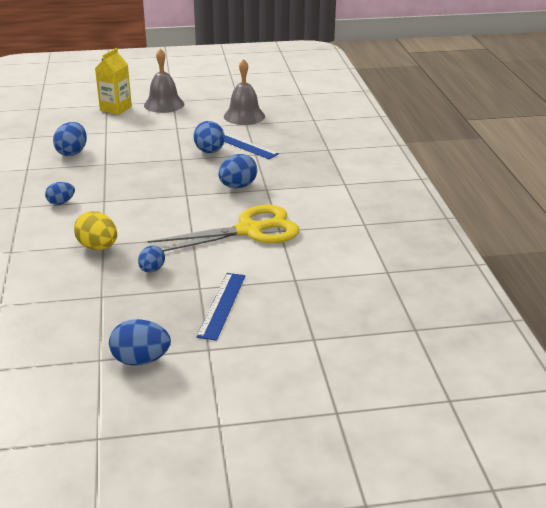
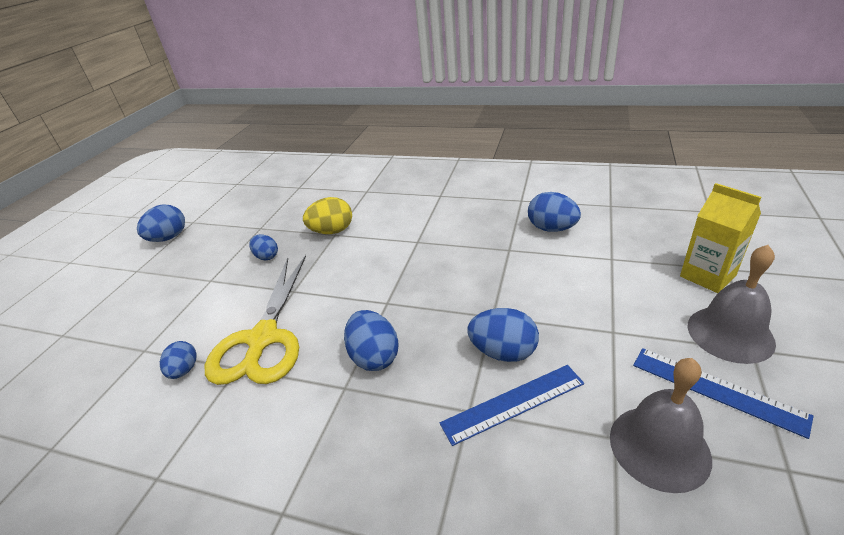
camera: 120 degrees right, 5 degrees up
blue egg [45,182,75,205] -> blue egg moved to [160,341,197,379]
blue ruler [196,273,245,341] -> blue ruler moved to [633,348,814,439]

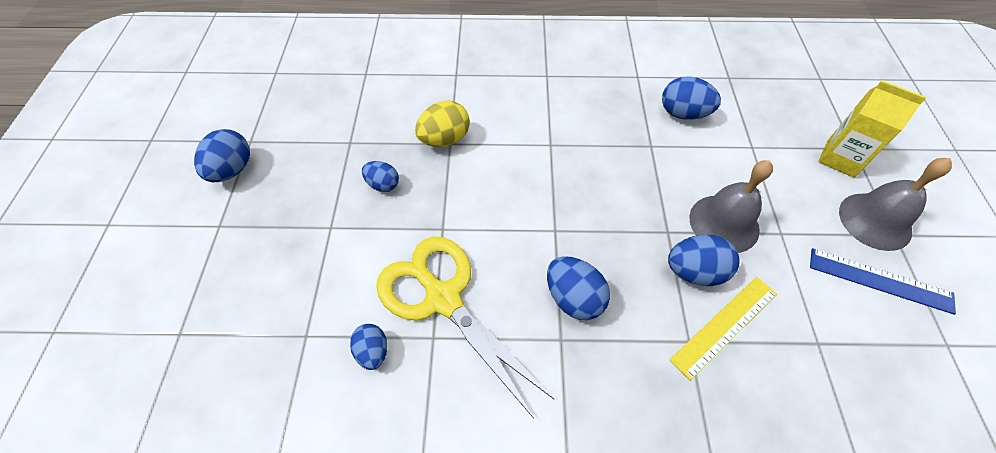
camera: 20 degrees left, 20 degrees up
yellow scissors [205,255,306,385] -> yellow scissors turned 150 degrees clockwise [376,237,554,418]
blue ruler [440,365,584,446] -> yellow ruler [670,277,777,381]
grey bell [610,358,712,493] -> grey bell moved to [689,160,773,253]

